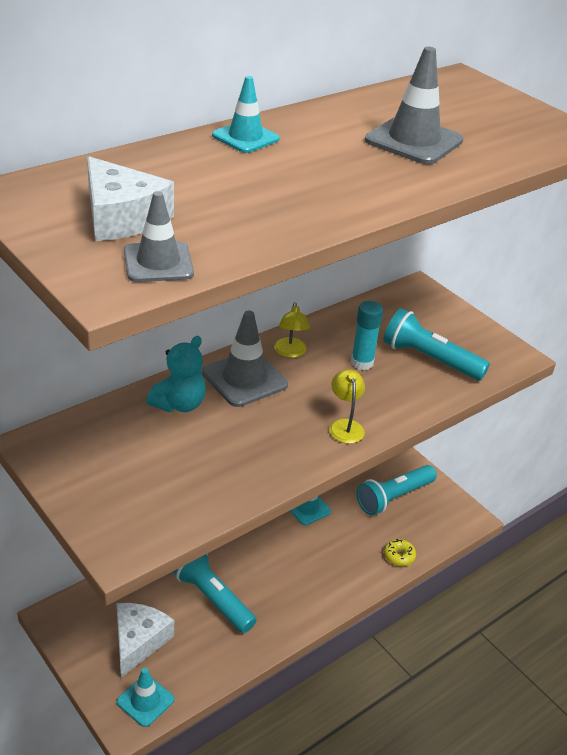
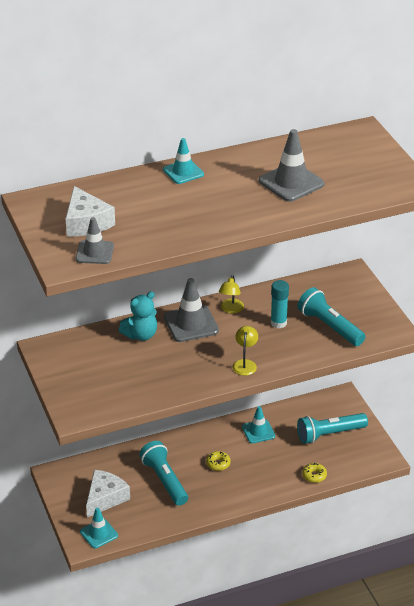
camera: 20 degrees right, 0 degrees up
none -> yellow donut [206,451,231,471]

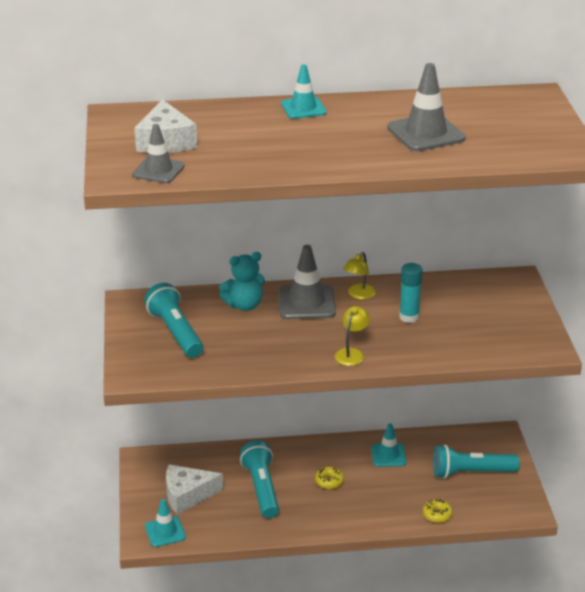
camera: 15 degrees right, 5 degrees down
white cheese [86,470,130,518] -> white cheese turned 150 degrees counterclockwise [166,464,223,514]
turquoise flashlight [297,287,366,346] -> turquoise flashlight moved to [144,283,203,358]

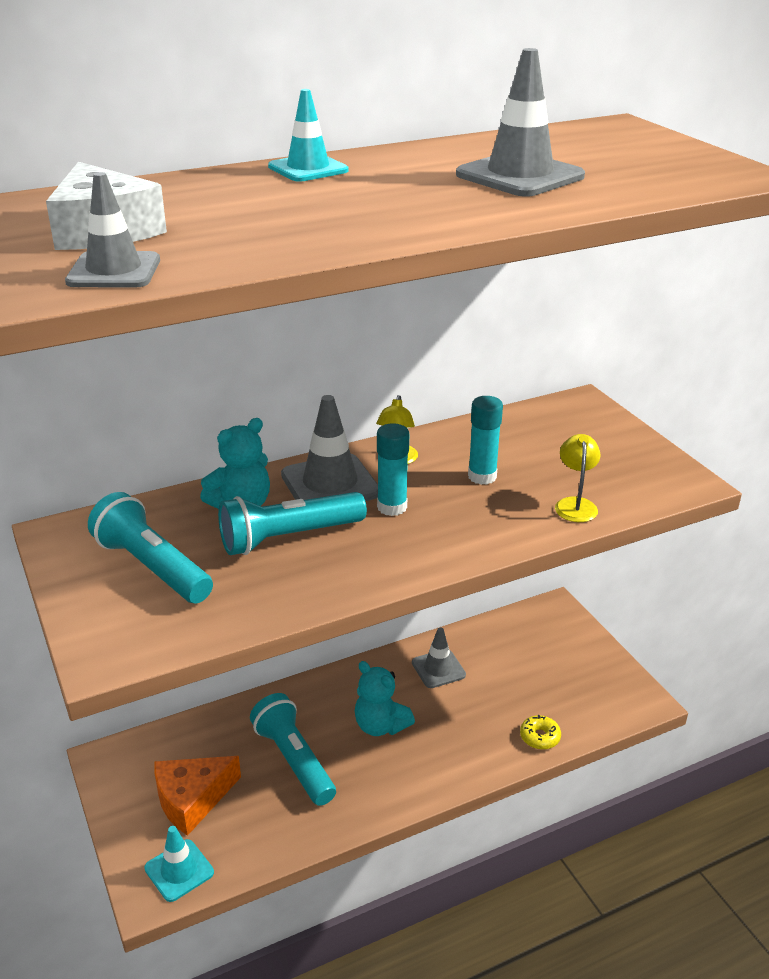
camera: 20 degrees left, 0 degrees up
white cheese [166,464,223,514] -> orange cheese [154,756,241,836]
yellow donut [315,467,344,489] -> turquoise teddy bear [355,661,415,736]
yellow lamp [335,306,370,366] -> yellow lamp moved to [555,434,601,522]
turquoise traffic cone [371,424,407,467] -> grey traffic cone [412,628,466,688]
turquoise flashlight [433,445,520,479] -> turquoise flashlight moved to [218,492,367,555]
none -> turquoise glue stick [377,423,409,516]

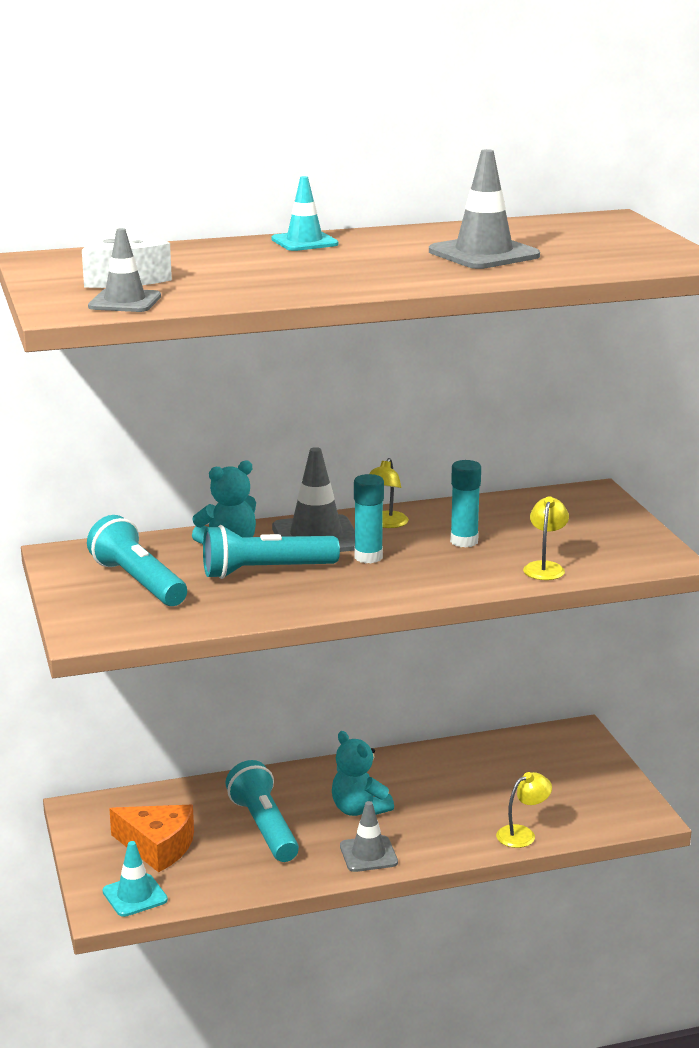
camera: 10 degrees right, 10 degrees down
orange cheese [154,756,241,836] -> orange cheese turned 135 degrees counterclockwise [109,805,194,872]
grey traffic cone [412,628,466,688] -> grey traffic cone moved to [340,801,398,872]
yellow donut [520,715,561,750] -> yellow lamp [496,772,552,848]

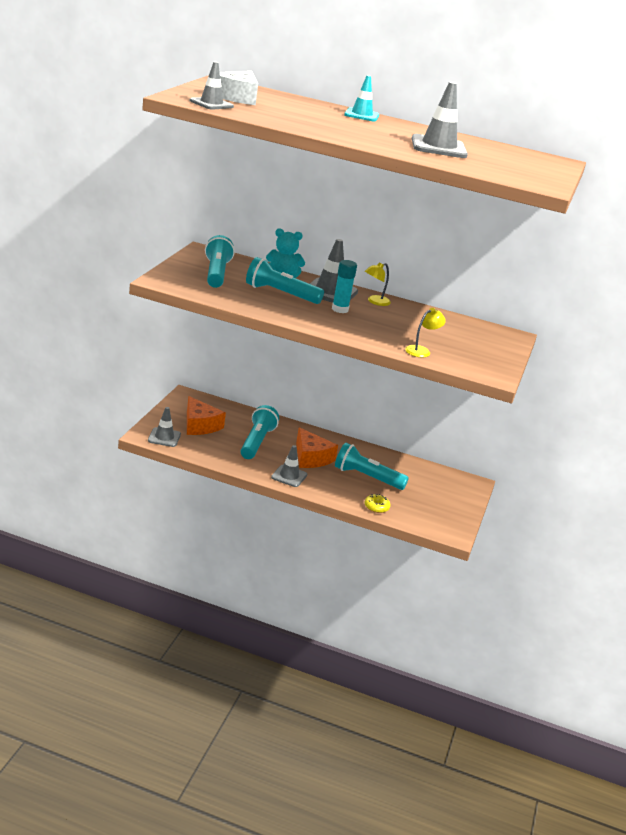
camera: 30 degrees right, 5 degrees up
turquoise traffic cone [103,841,168,917] -> grey traffic cone [148,407,181,447]
turquoise teddy bear [332,731,394,816] -> orange cheese [296,427,338,468]
turquoise glue stick [450,460,481,547] -> none
yellow lamp [496,772,552,848] -> yellow donut [365,494,391,513]
none -> turquoise flashlight [335,443,409,490]

